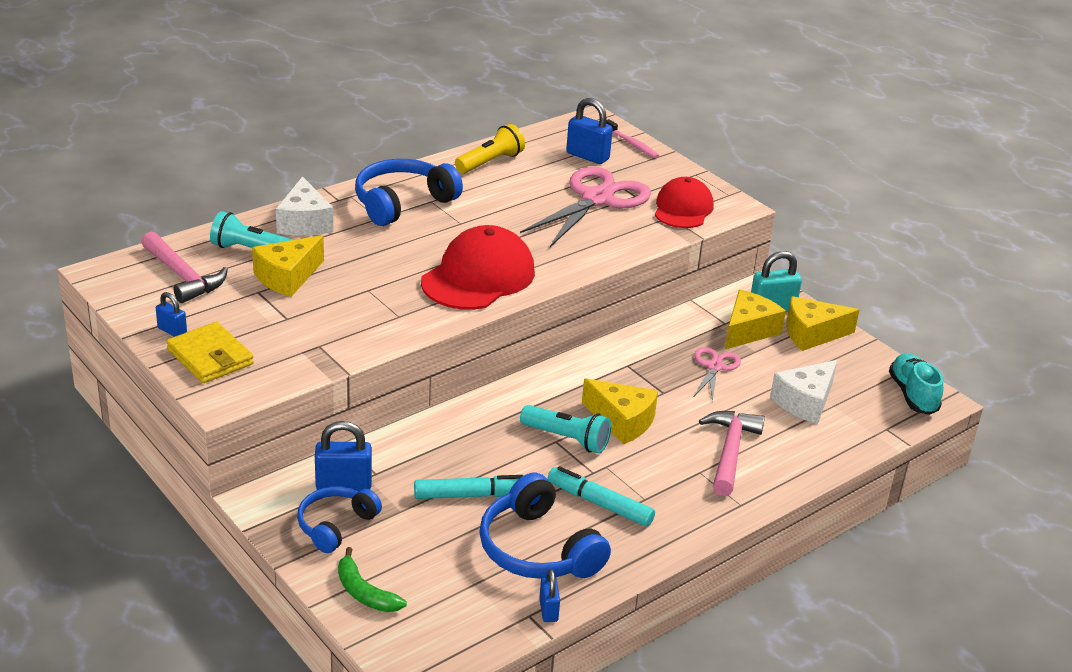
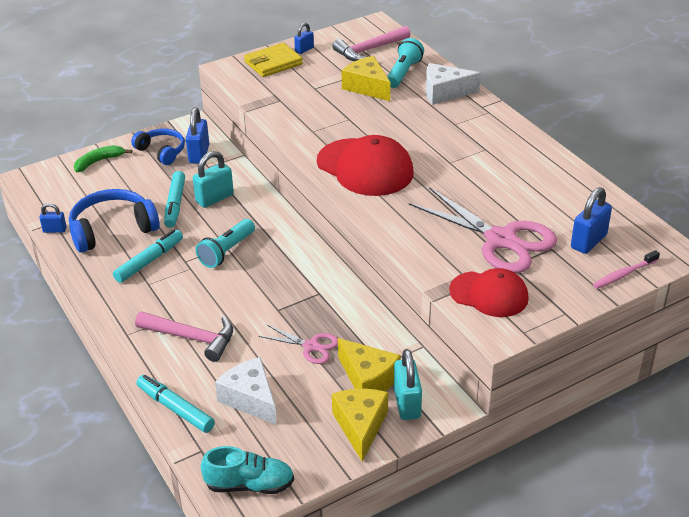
camera: 100 degrees right, 5 degrees up
blue headphones [355,159,463,226] -> none
yellow flashlight [455,124,525,173] -> none
yellow cheese [582,378,658,445] -> none
none -> turquoise marker [136,375,215,433]
none -> turquoise padlock [193,151,234,208]

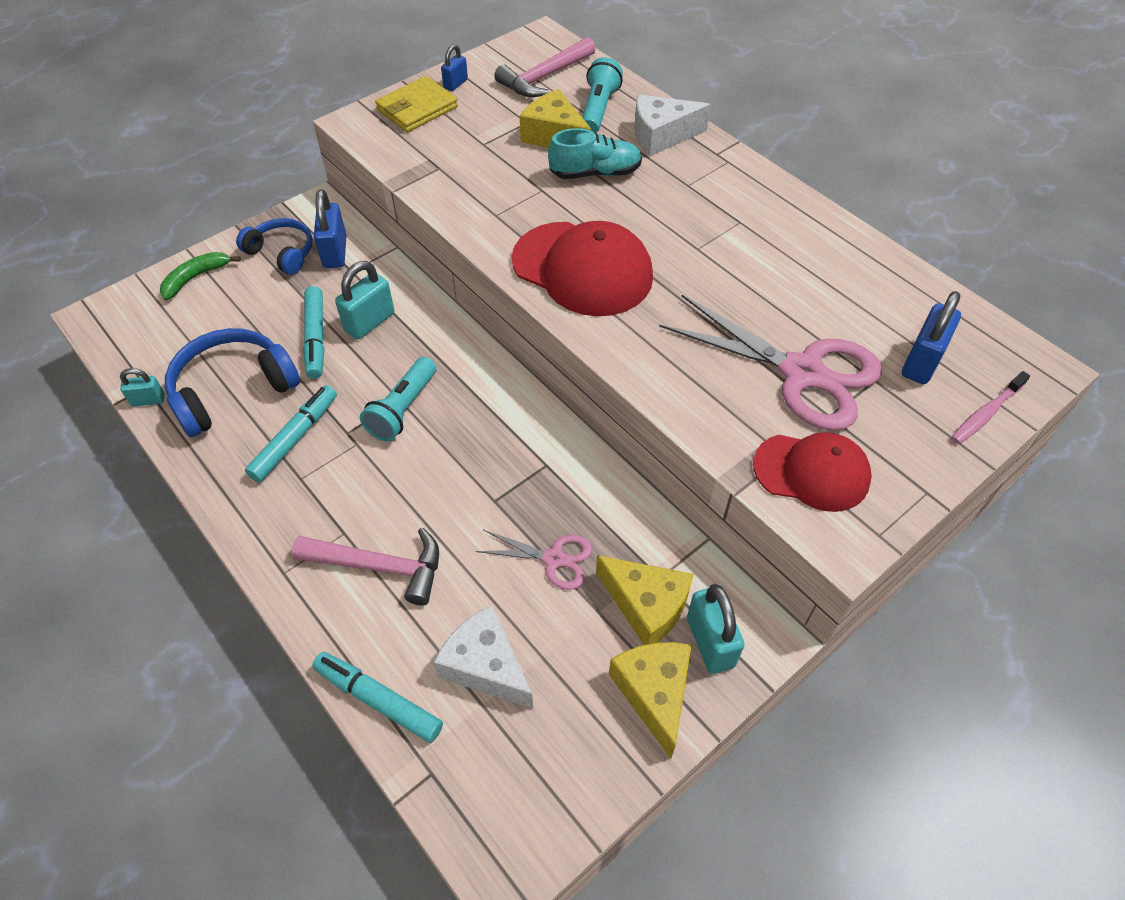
camera: 10 degrees left, 15 degrees up
blue padlock [40,203,67,233] -> turquoise padlock [120,368,165,407]
turquoise shoe [201,446,294,494] -> turquoise shoe moved to [548,128,642,179]

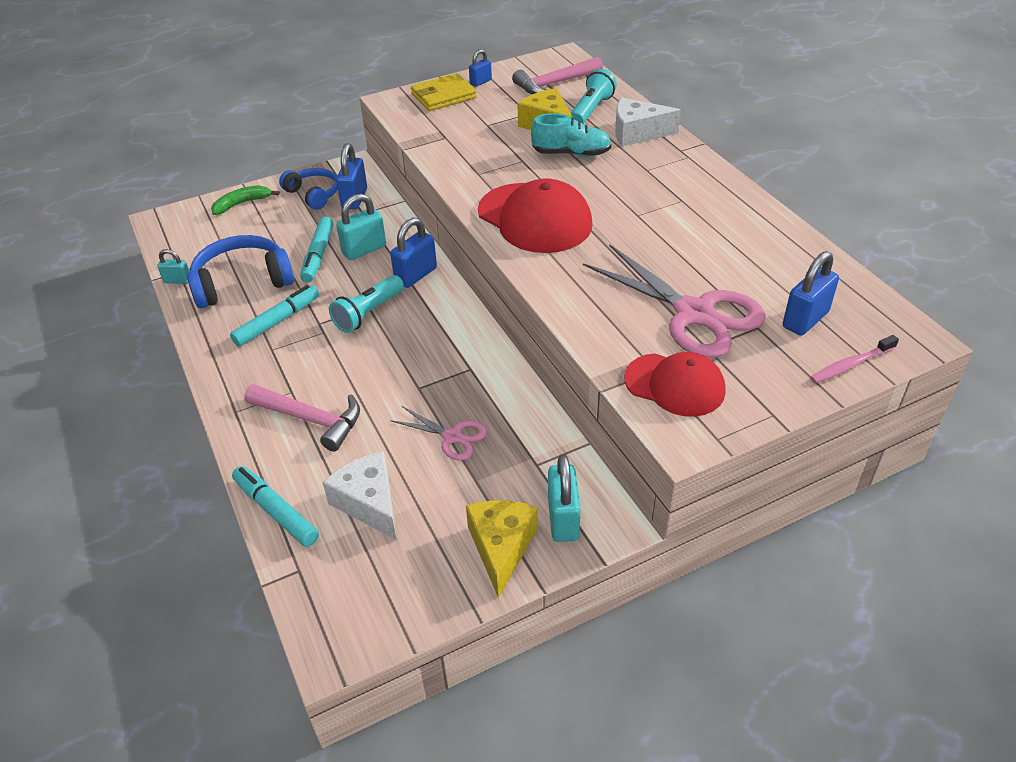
camera: 15 degrees right, 10 degrees down
yellow cheese [596,555,694,645] -> none
none -> blue padlock [390,218,437,288]

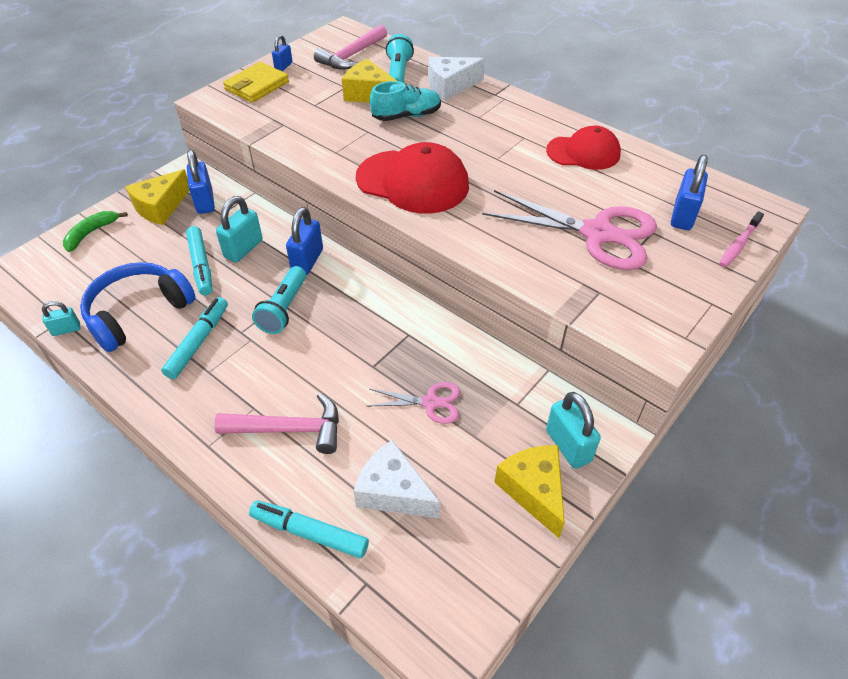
camera: 25 degrees left, 5 degrees up
blue headphones [279,168,338,210] -> yellow cheese [125,169,189,225]
red cap [624,352,725,417] -> red cap moved to [546,126,621,170]

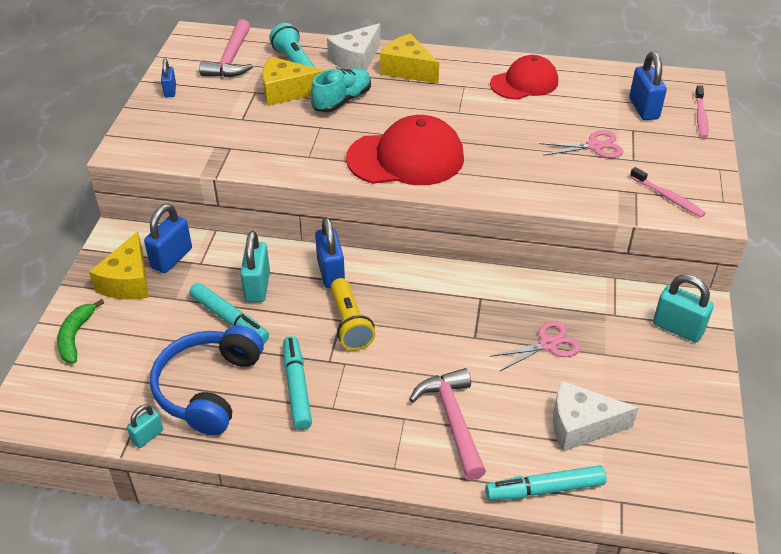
camera: 30 degrees left, 5 degrees down
blue padlock [187,150,215,214] -> blue padlock turned 75 degrees clockwise [144,204,192,273]
pink hammer [214,393,339,454] -> pink hammer turned 75 degrees counterclockwise [409,368,486,480]
yellow wallet [223,62,289,103] -> none
turquoise flashlight [252,266,306,334] -> yellow flashlight [331,278,375,351]
pink scissors [482,190,657,270] -> pink scissors [539,130,623,158], size x0.51
yellow cheese [494,445,565,538] -> yellow cheese moved to [380,33,439,84]
none -> pink toothbrush [630,167,706,217]

